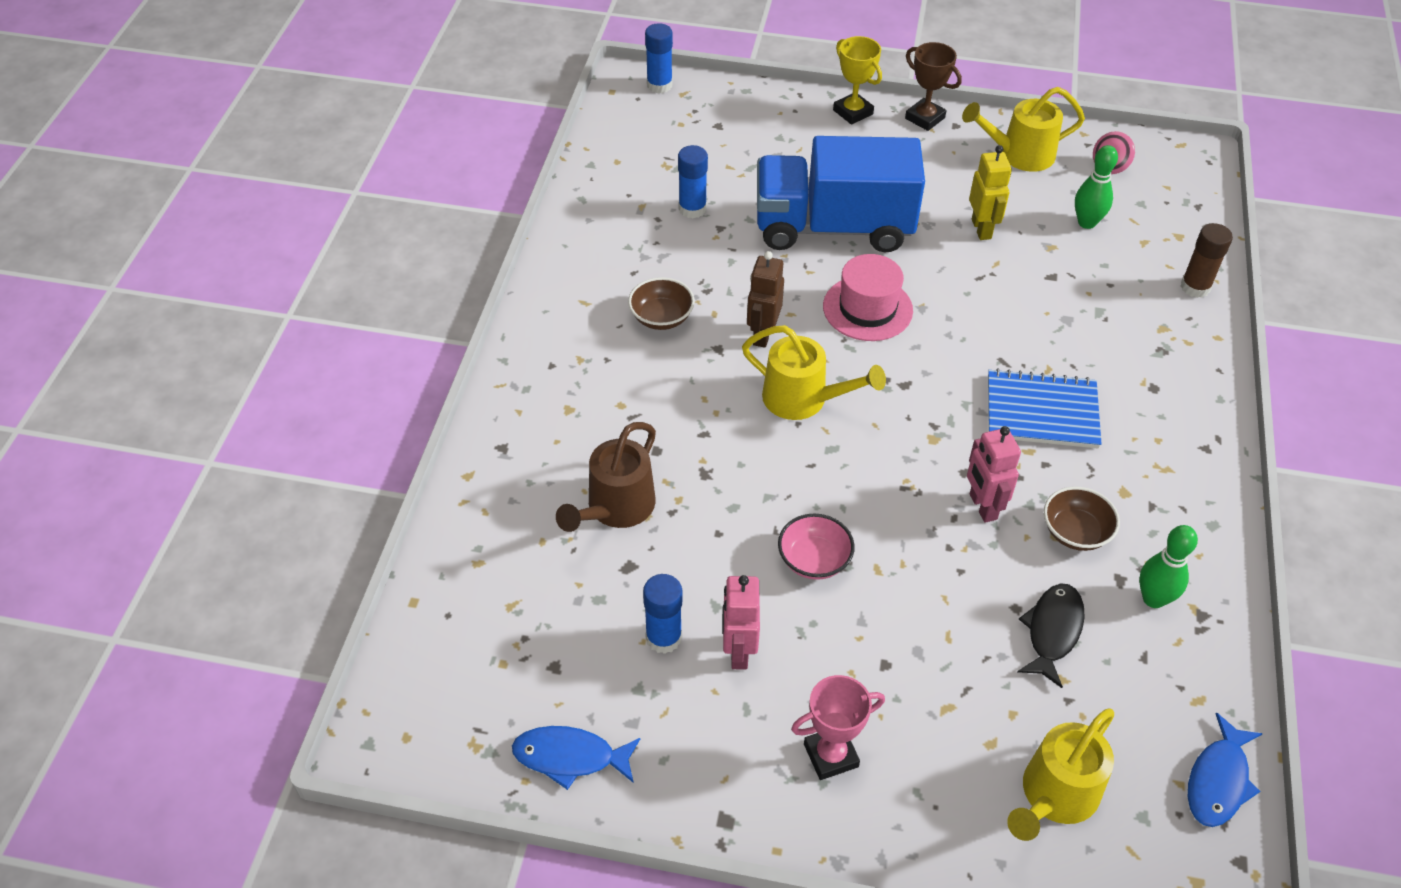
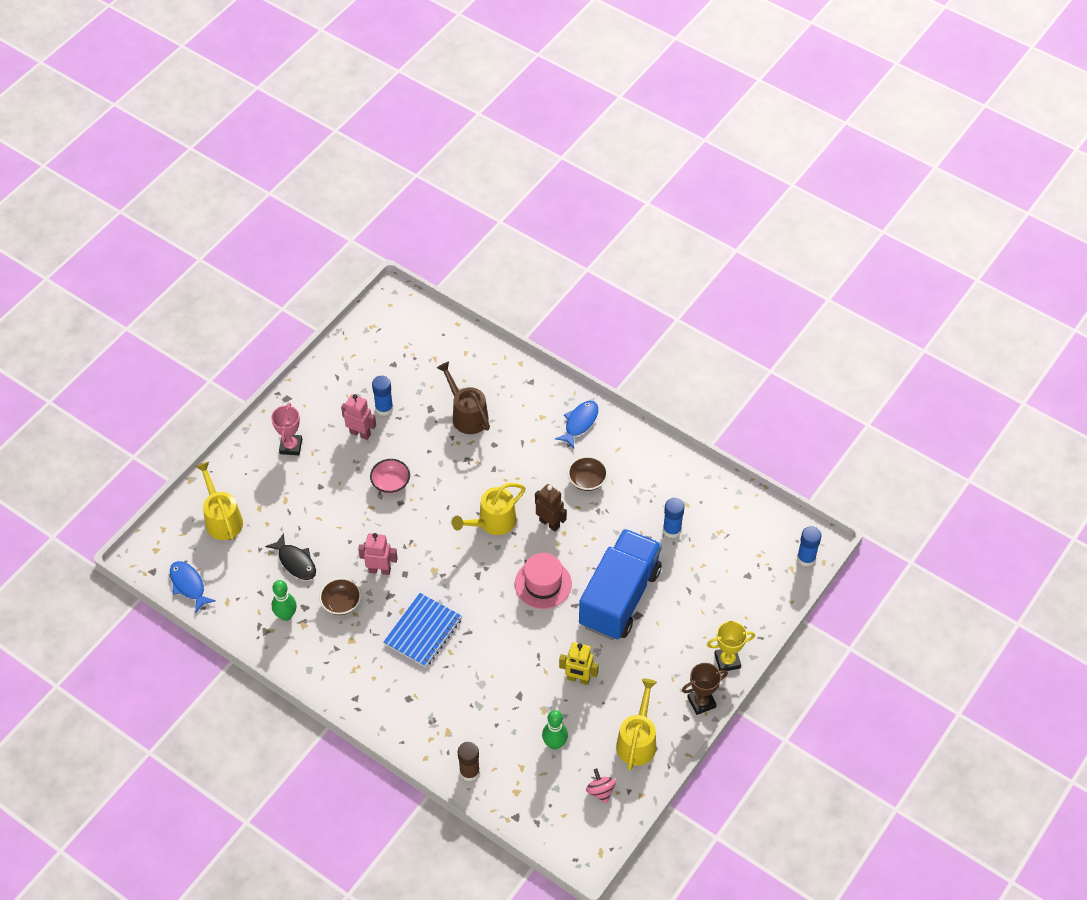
camera: 115 degrees right, 5 degrees up
blue fish [512,726,640,790] -> blue fish moved to [555,401,598,448]

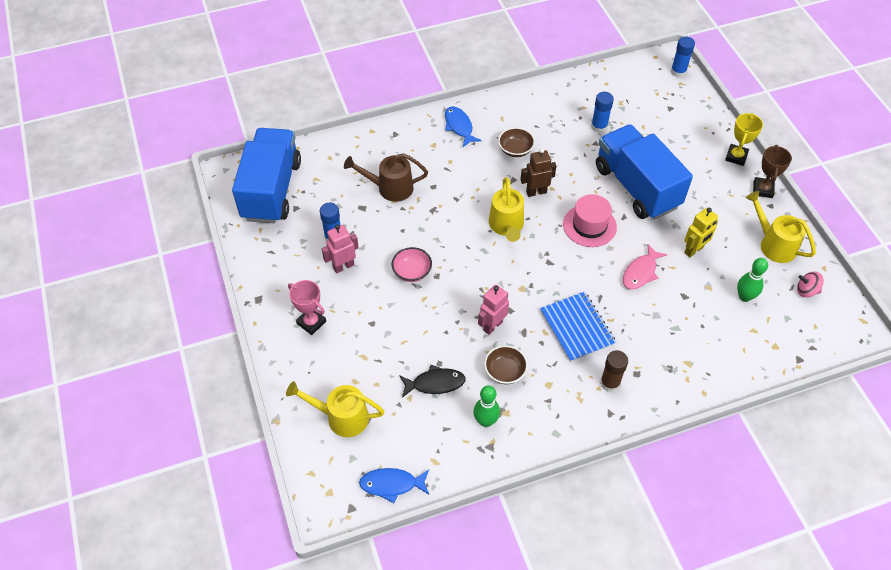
camera: 55 degrees left, 0 degrees up
brown glue stick [458,742,480,781] -> brown glue stick moved to [600,350,628,392]
none -> blue truck [232,128,301,223]
none -> pink fish [623,244,667,290]

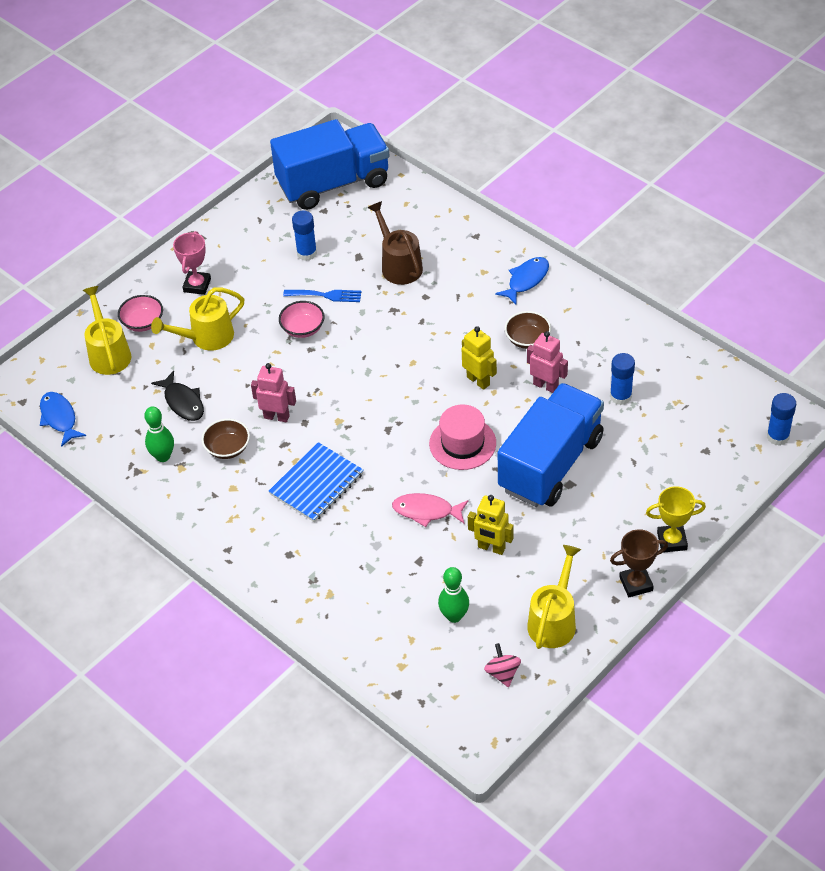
camera: 65 degrees right, 5 degrees down
pink robot [322,224,359,273] -> pink robot moved to [527,331,568,393]
yellow watering can [489,177,524,242] -> yellow watering can moved to [151,287,245,351]
brown robot [521,148,556,197] -> yellow robot [462,326,497,390]
brown glue stick [600,350,628,392] -> none
none -> pink bowl [118,295,163,332]
none -> blue fork [283,290,362,302]

